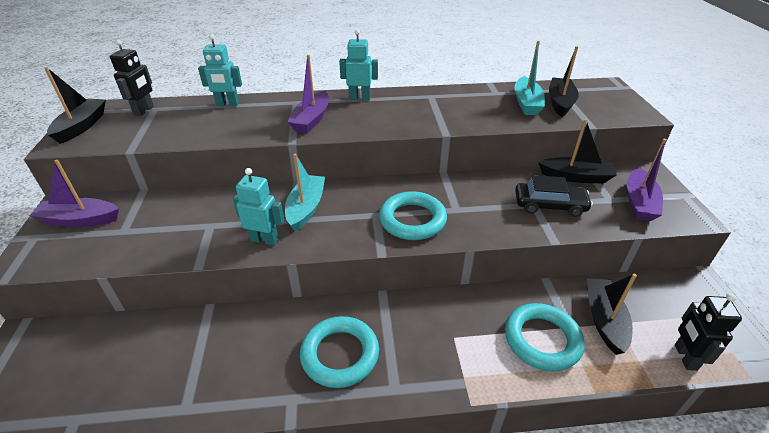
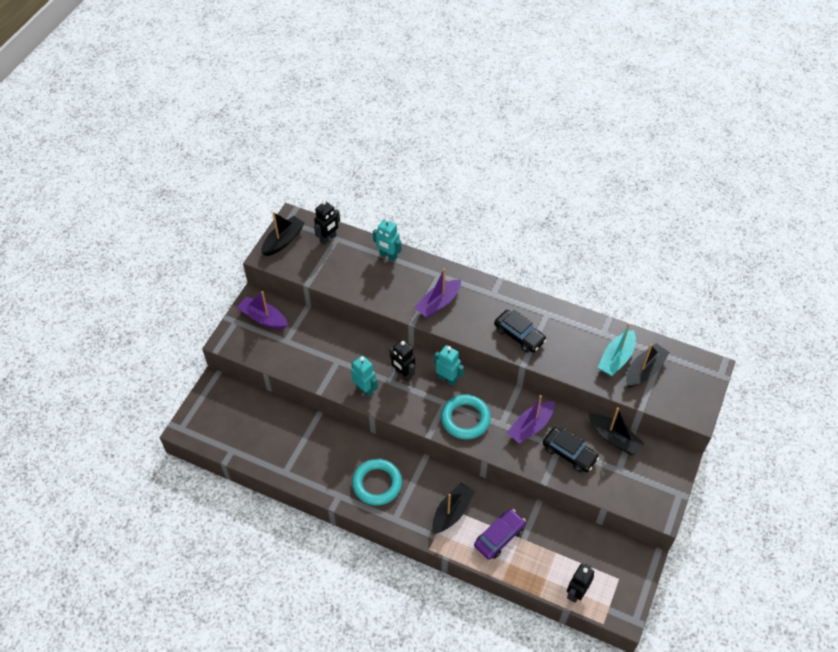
camera: 30 degrees right, 15 degrees up
turquoise boat [285,154,325,232] -> black robot [389,340,415,382]
turquoise robot [339,29,378,100] -> turquoise robot moved to [434,345,464,386]
turquoise ring [505,303,585,371] -> purple car [474,509,526,560]
black boat [587,274,637,355] -> black boat moved to [432,483,475,534]
purple boat [627,139,667,221] -> purple boat moved to [507,395,554,443]
none -> black car [494,310,547,353]

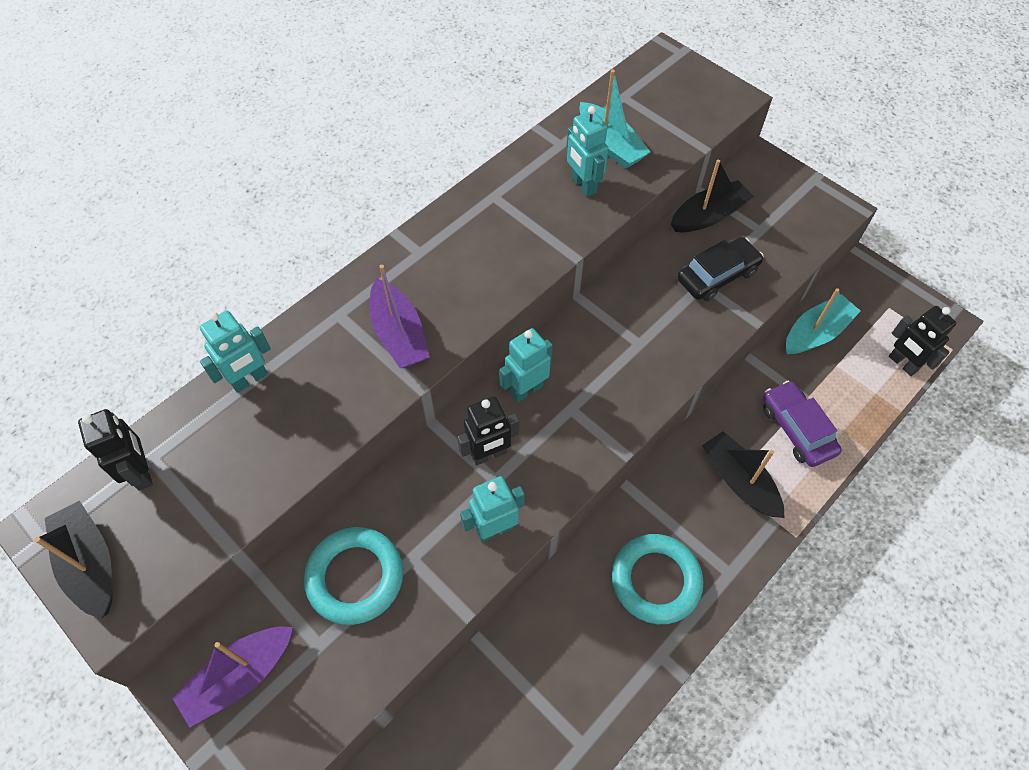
camera: 70 degrees left, 5 degrees up
turquoise ring [441,394,491,440] -> turquoise ring moved to [304,527,403,625]
black car [494,310,547,353] -> none
purple boat [507,395,554,443] -> none
black boat [626,343,670,388] -> none
none -> turquoise robot [566,106,608,197]
none -> turquoise boat [786,288,860,354]

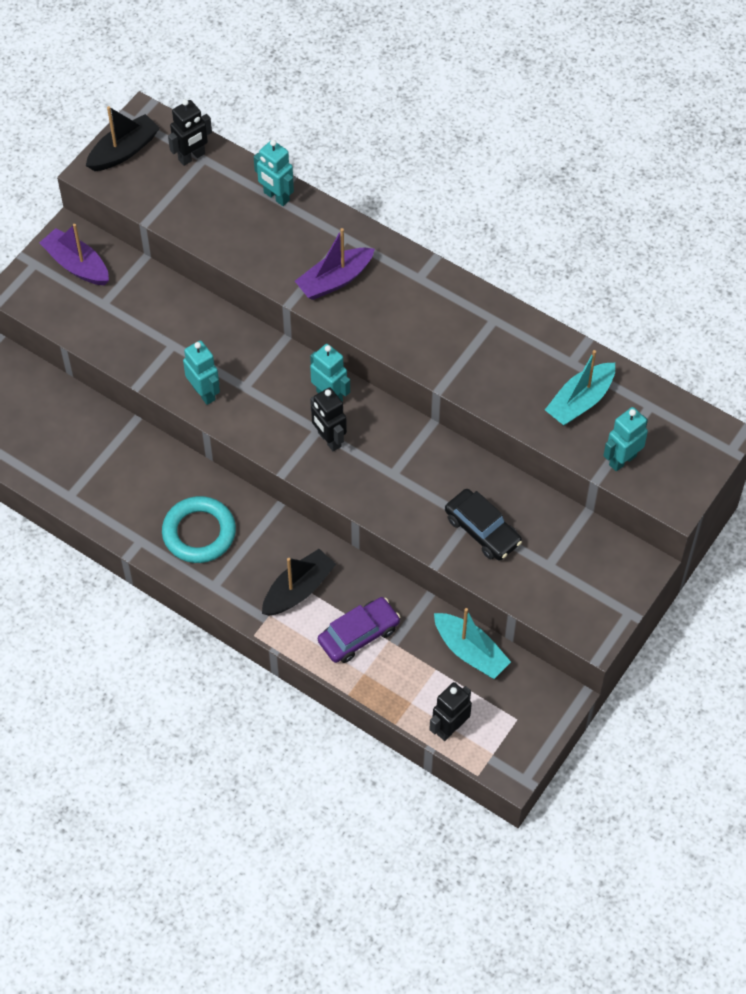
camera: 80 degrees right, 0 degrees up
turquoise ring [304,527,403,625] -> none
black robot [457,396,519,465] -> black robot moved to [310,387,347,451]
turquoise robot [566,106,608,197] -> turquoise robot moved to [603,407,648,471]
black boat [671,159,754,232] -> none

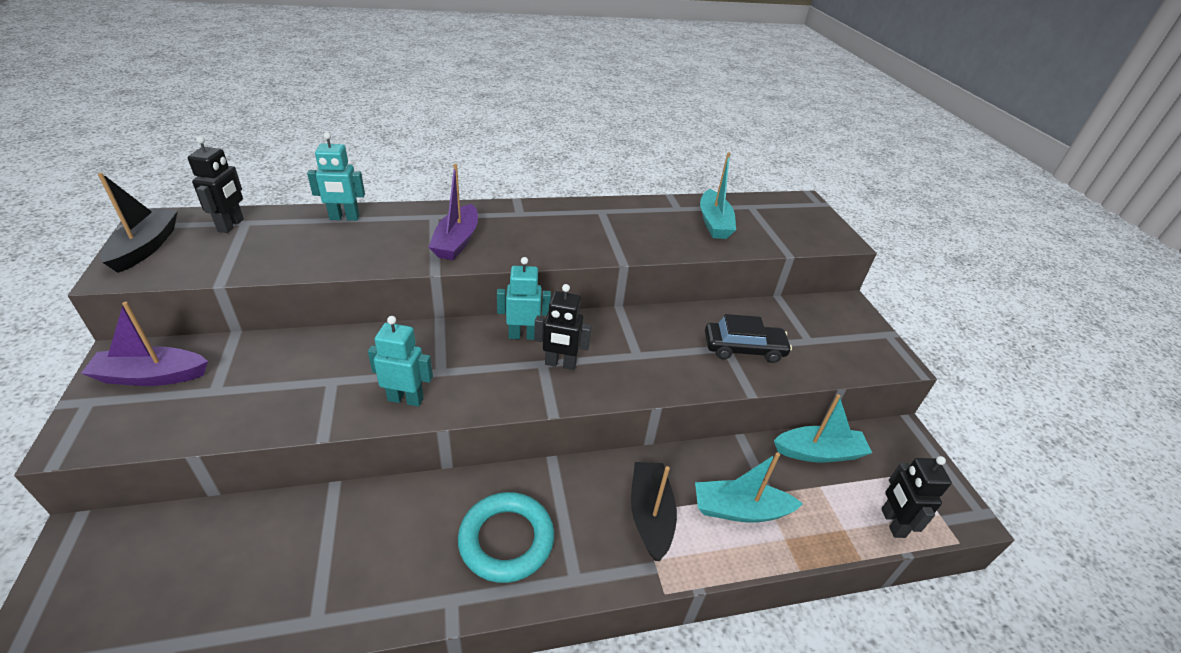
camera: 50 degrees left, 20 degrees down
purple car [318,597,400,663] -> turquoise boat [695,452,803,523]
turquoise robot [603,407,648,471] -> none

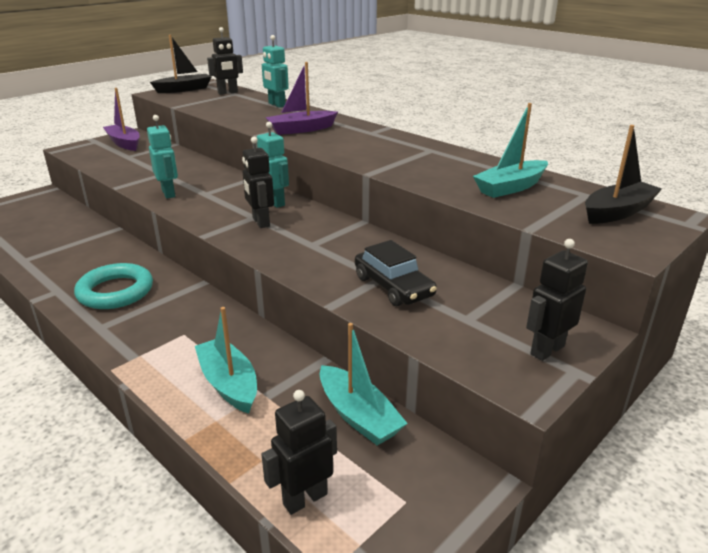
camera: 60 degrees right, 10 degrees down
black boat [631,462,677,561] -> black boat moved to [585,125,662,224]
none -> black robot [526,239,588,361]

